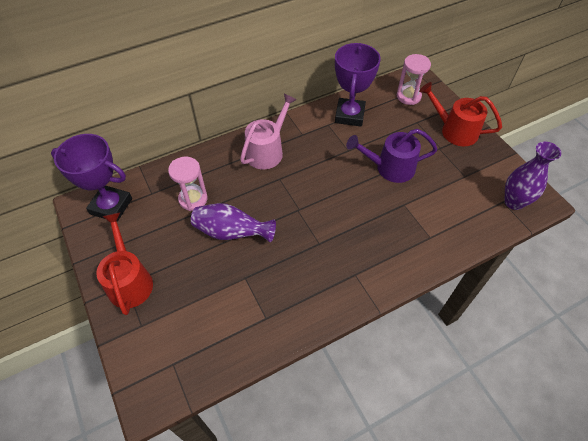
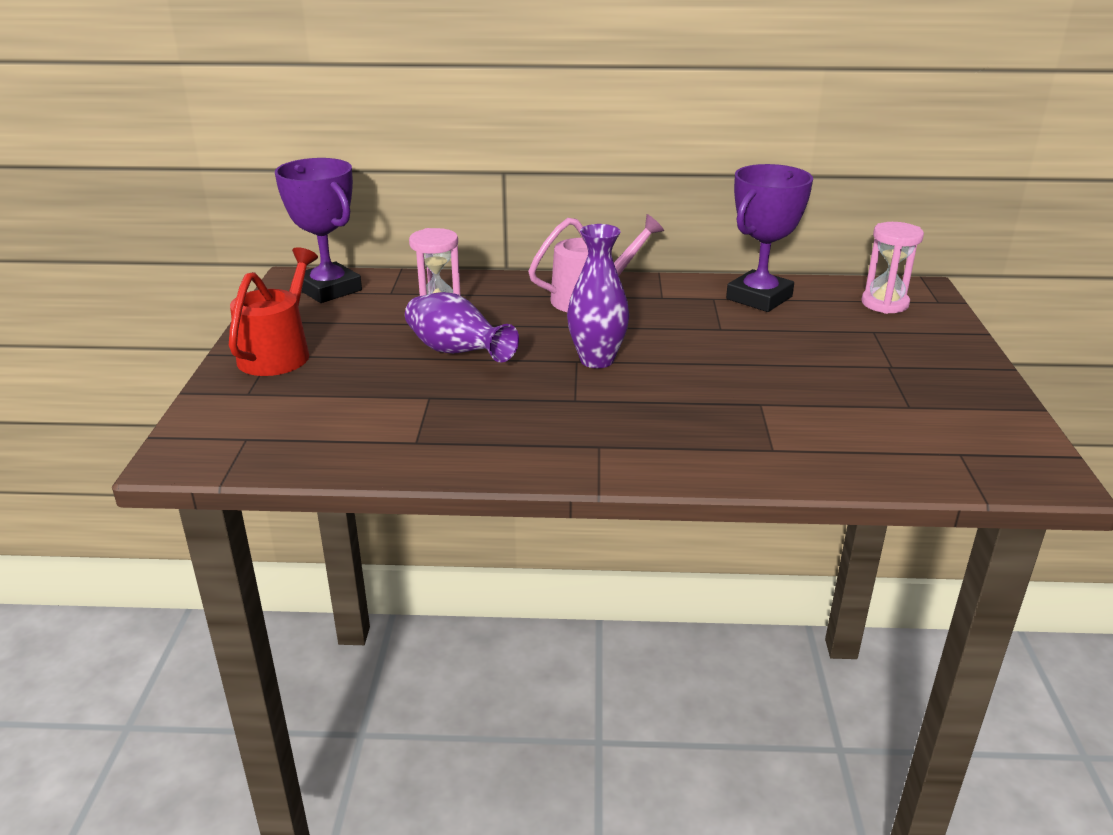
camera: 30 degrees right, 25 degrees down
purple watering can [346,129,438,183] -> none
red watering can [419,82,502,146] -> none
purple vase [504,142,561,210] -> purple vase moved to [567,224,629,368]

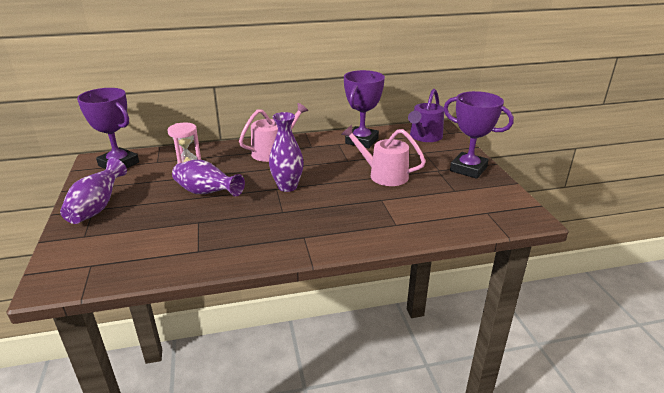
camera: 15 degrees left, 0 degrees up
red watering can [229,247,318,376] -> purple vase [60,158,127,224]
pink hourglass [861,222,924,314] -> purple watering can [408,89,444,142]
none -> pink watering can [341,125,426,186]
none -> purple trophy [444,91,514,179]

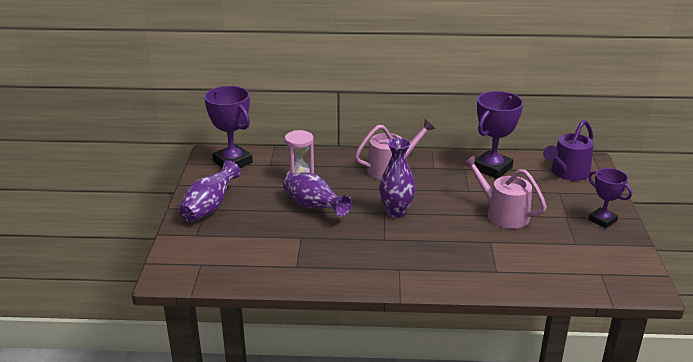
camera: 15 degrees right, 0 degrees up
purple trophy [444,91,514,179] -> purple trophy [588,168,632,228], size x0.63

